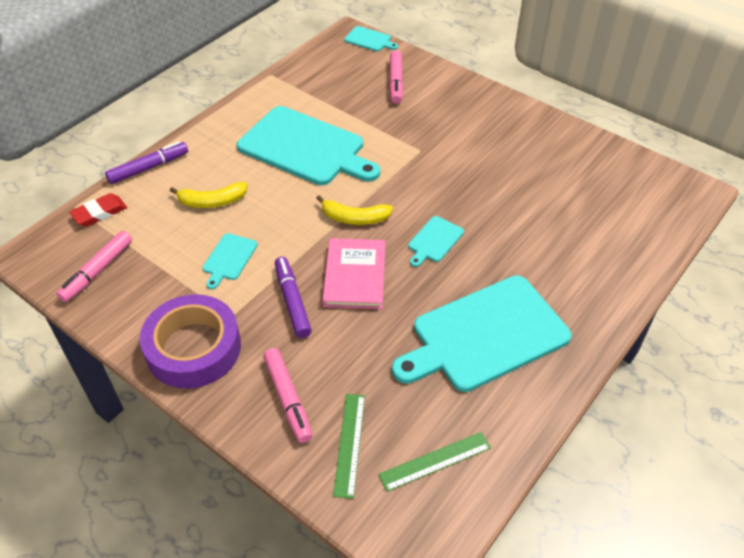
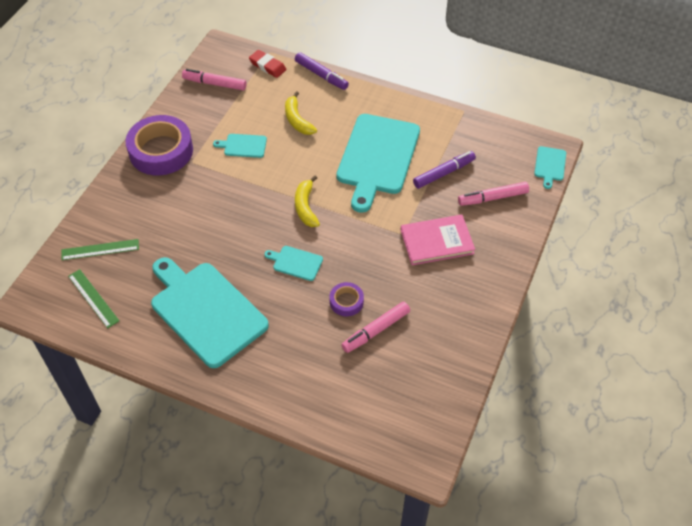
camera: 75 degrees right, 5 degrees up
pink marker [263,348,313,443] -> pink marker moved to [342,302,410,353]
purple marker [275,257,312,338] -> purple marker moved to [413,151,476,189]
pink book [322,238,386,309] -> pink book moved to [401,215,475,265]
none -> purple tape [330,282,364,316]

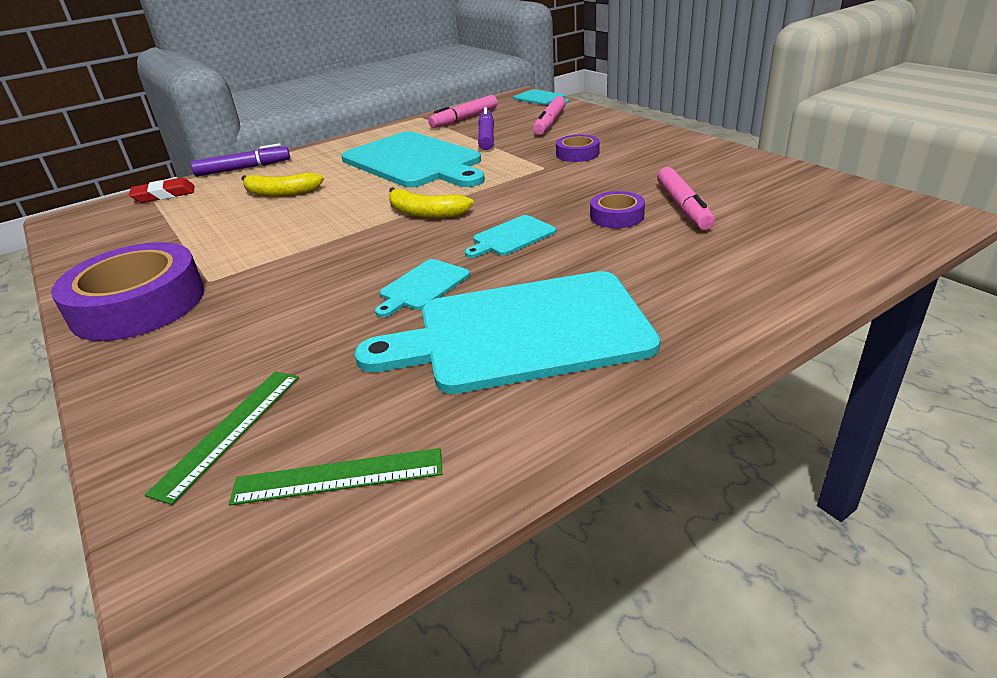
camera: 55 degrees left, 20 degrees down
pink marker [182,69,247,90] -> pink marker moved to [428,95,498,128]
turquoise cutting board [213,134,267,158] -> turquoise cutting board moved to [375,259,470,317]
pink book [401,215,475,265] -> purple tape [556,135,600,162]

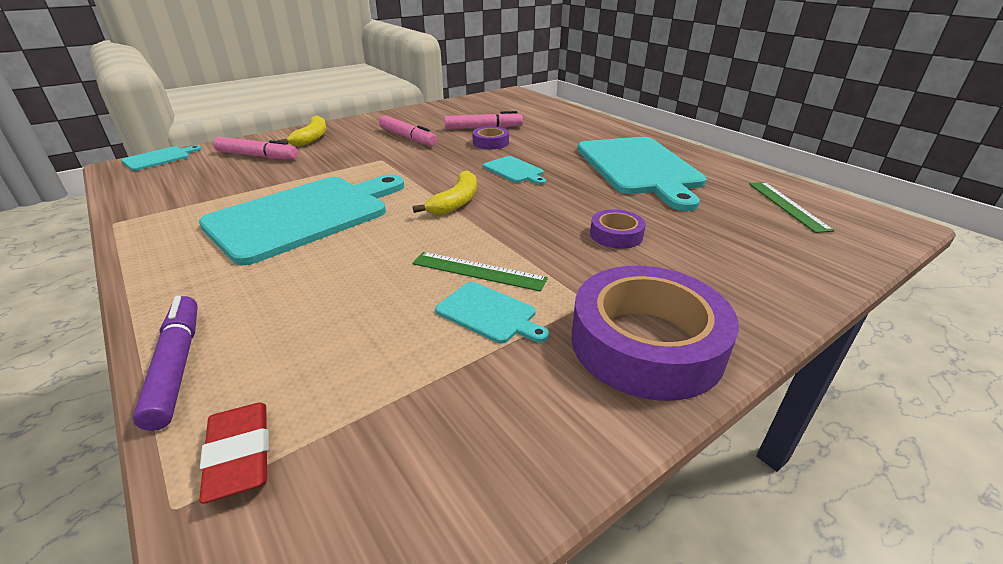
camera: 95 degrees left, 0 degrees up
green ruler [145,371,299,505] -> green ruler moved to [412,252,548,292]
yellow banana [241,173,324,197] -> yellow banana moved to [278,115,326,146]
turquoise cutting board [375,259,470,317] -> turquoise cutting board moved to [435,282,549,344]
pink marker [428,95,498,128] -> pink marker moved to [379,116,437,146]
purple marker [478,107,494,150] -> none
purple tape [556,135,600,162] -> purple tape moved to [590,209,646,249]

